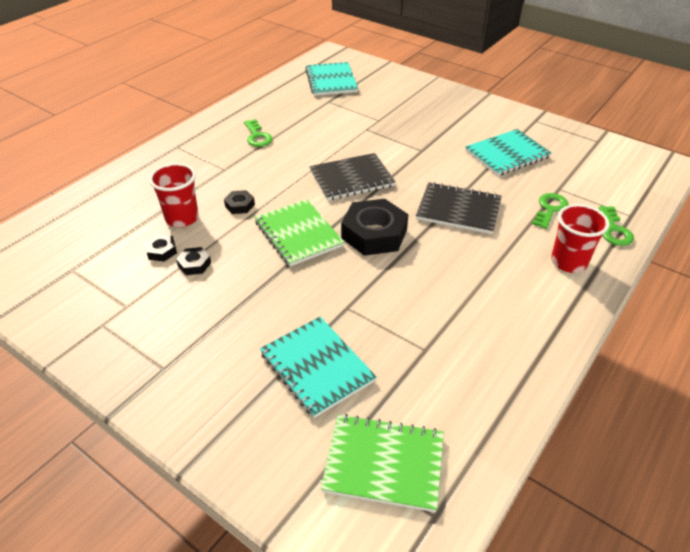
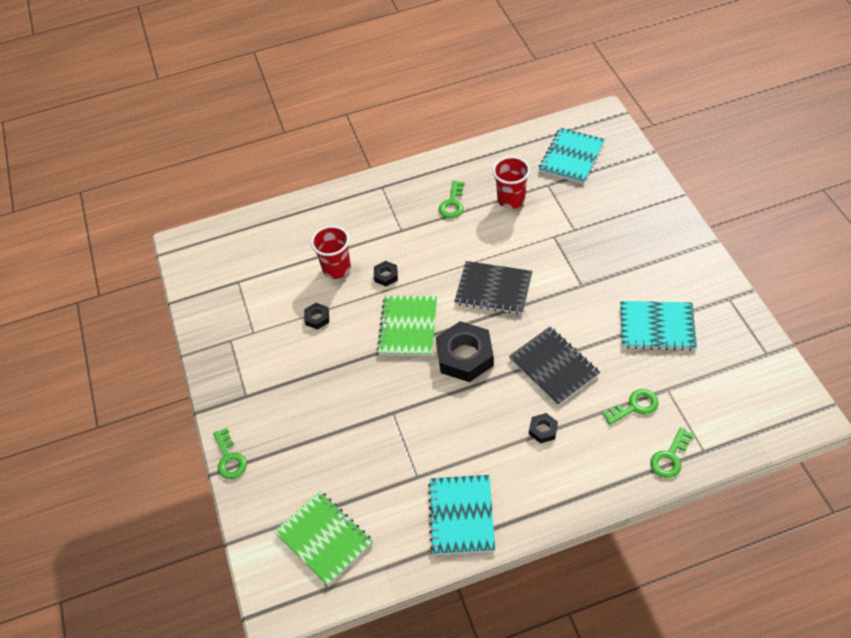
camera: 40 degrees right, 10 degrees up
black nut [145,234,177,262] -> black nut moved to [529,413,558,443]
turquoise notebook [260,317,377,418] -> turquoise notebook moved to [428,475,495,555]
red cup [551,204,610,273] -> red cup moved to [492,156,530,209]
none -> green key [213,428,247,479]

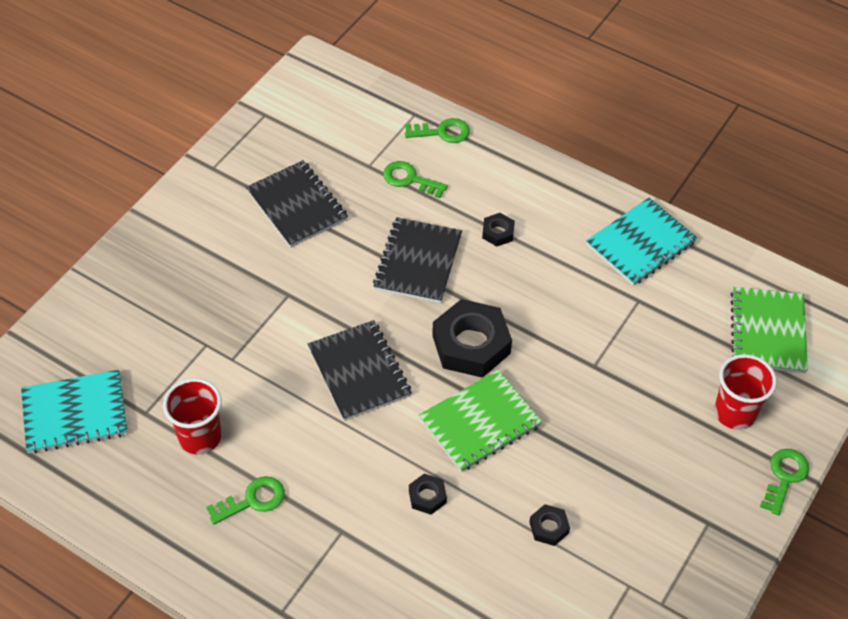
camera: 135 degrees left, 0 degrees up
red cup [311,226,351,279] -> red cup moved to [714,354,777,430]
turquoise notebook [620,301,697,351] -> black notebook [246,160,348,248]

